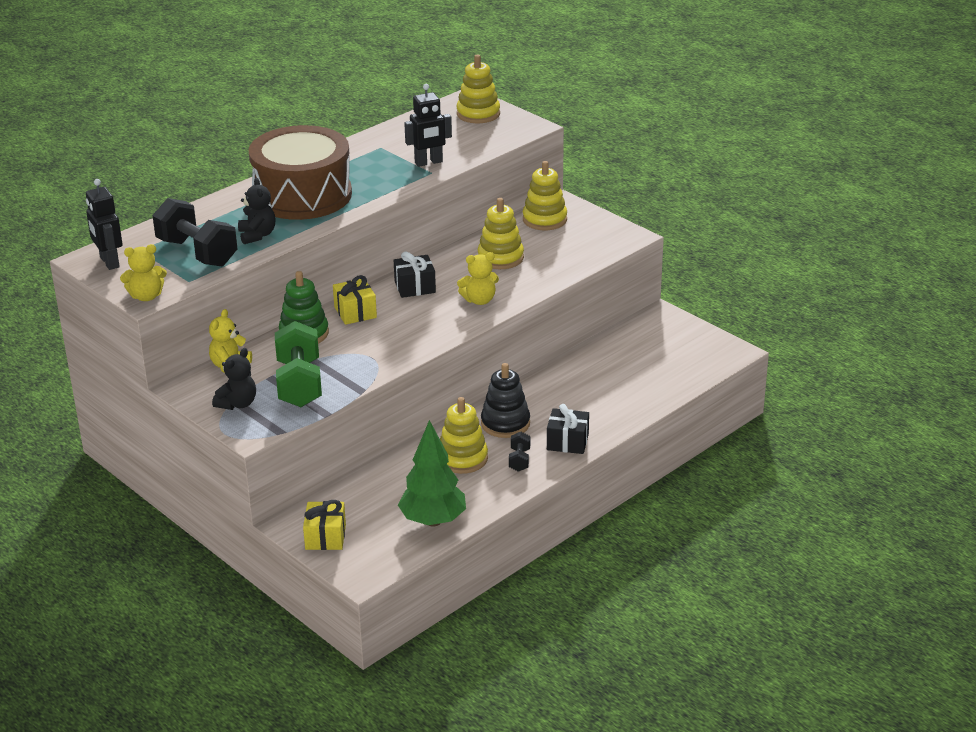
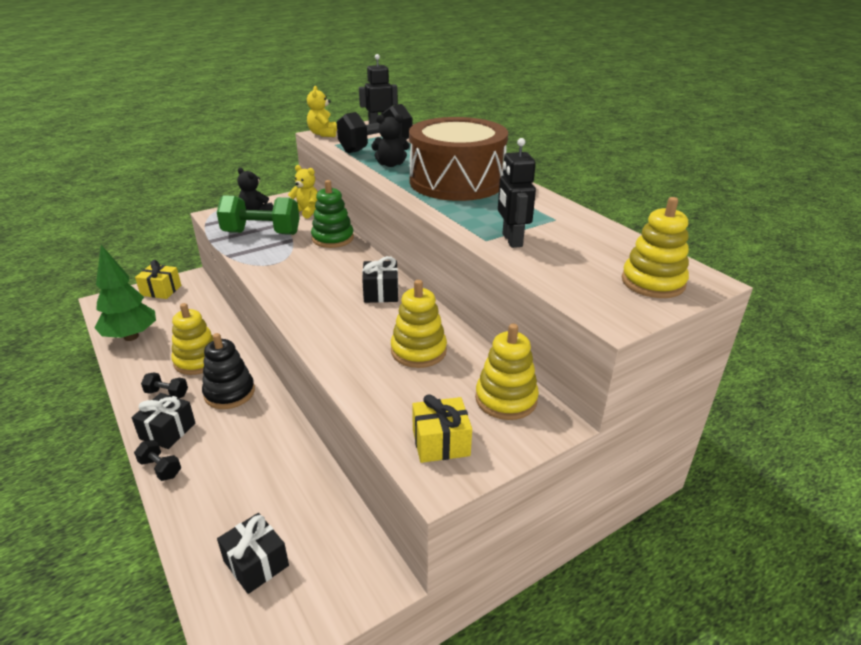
camera: 100 degrees right, 0 degrees up
yellow gift [333,275,377,325] -> yellow gift moved to [412,394,472,463]
yellow teddy bear [457,252,499,305] -> none
none -> black dumbbell [134,440,181,481]
none -> black gift [217,513,289,594]

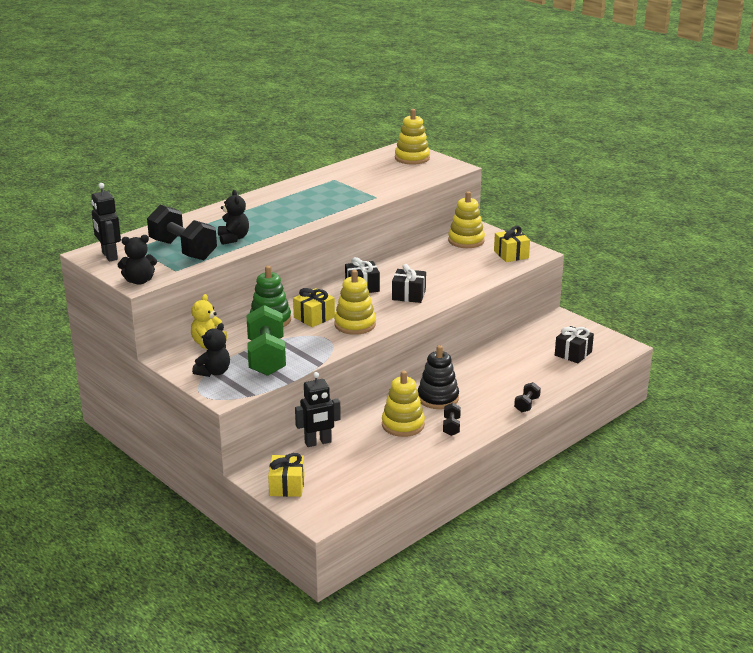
camera: 100 degrees left, 5 degrees down
green tree [95,245,156,341] -> none
black gift [132,393,195,449] -> black gift moved to [392,264,426,303]
yellow teddy bear [307,86,337,137] -> black teddy bear [118,235,157,285]
yellow stacking toy [391,280,447,368] -> yellow stacking toy moved to [334,270,376,335]
brown drum [409,117,508,201] -> none
black robot [498,138,536,248] -> black robot moved to [295,372,341,447]
none -> yellow gift [293,288,335,327]

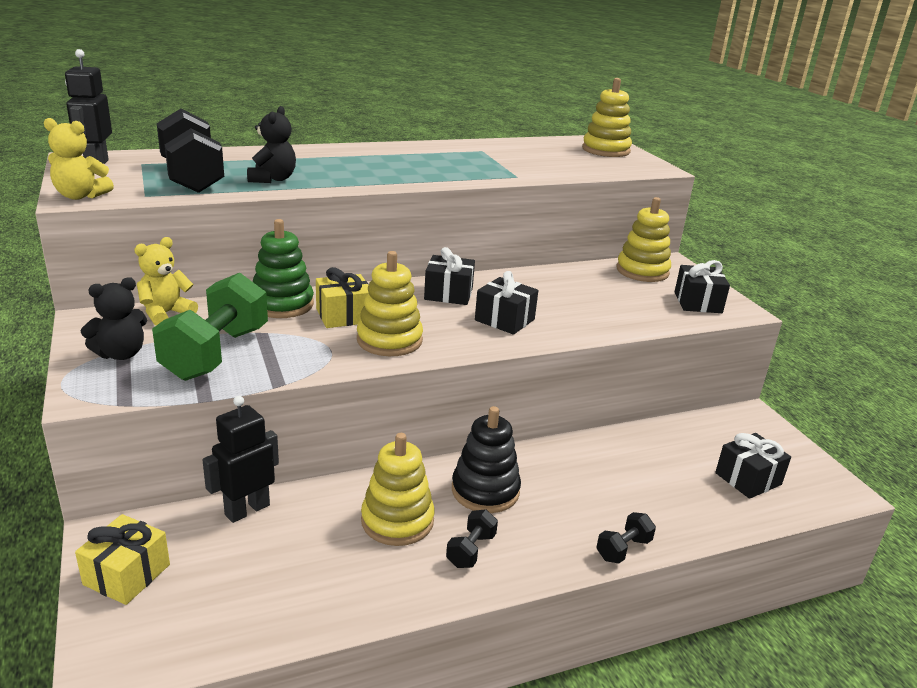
camera: 20 degrees right, 0 degrees up
black teddy bear [118,235,157,285] -> yellow teddy bear [44,118,114,200]
black robot [295,372,341,447] -> black robot turned 135 degrees clockwise [202,396,279,523]
yellow gift [494,226,530,262] -> black gift [674,260,730,313]

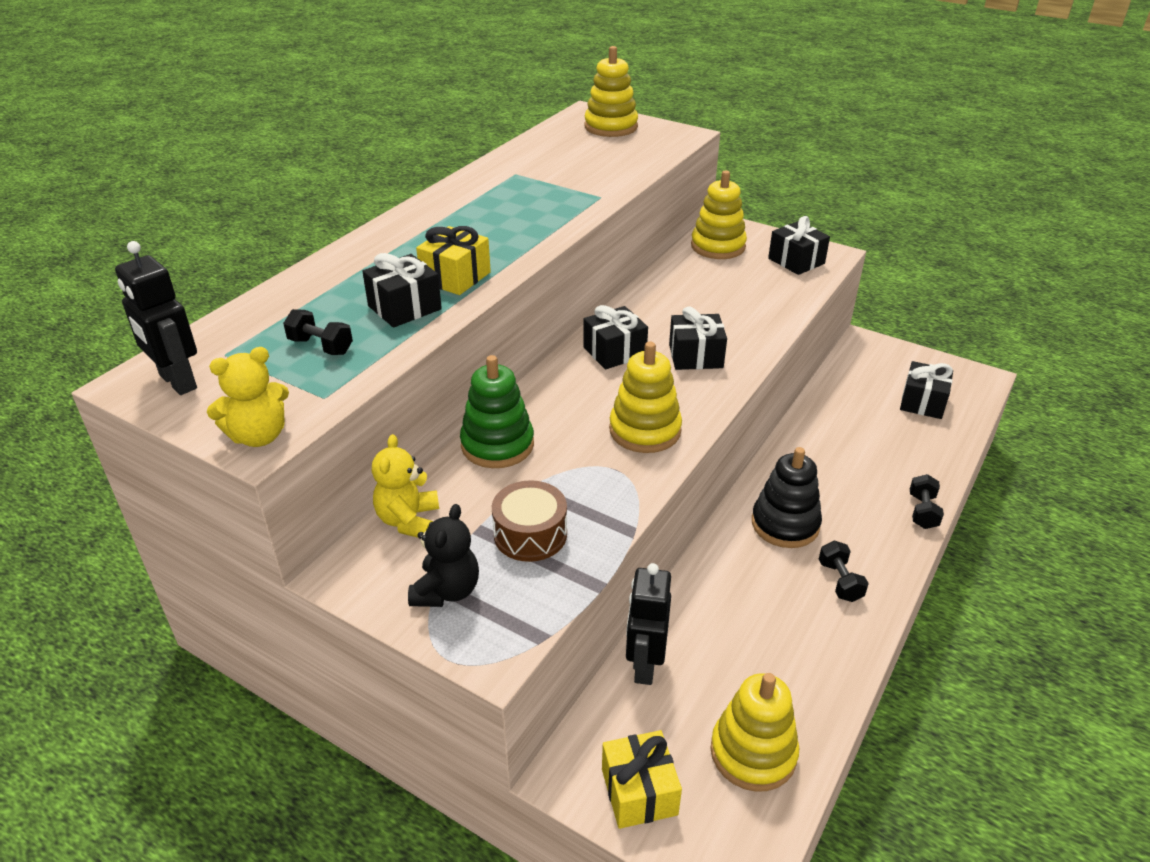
camera: 35 degrees left, 10 degrees up
green dumbbell [152,273,268,381] -> brown drum [492,480,567,562]
black dumbbell [157,109,224,193] -> black dumbbell [283,309,353,355], size x0.46
black teddy bear [247,106,296,183] -> black gift [362,253,442,328]
yellow gift [316,267,368,328] -> yellow gift moved to [416,226,491,295]
yellow stacking toy [361,433,435,546] -> yellow stacking toy moved to [710,673,799,792]

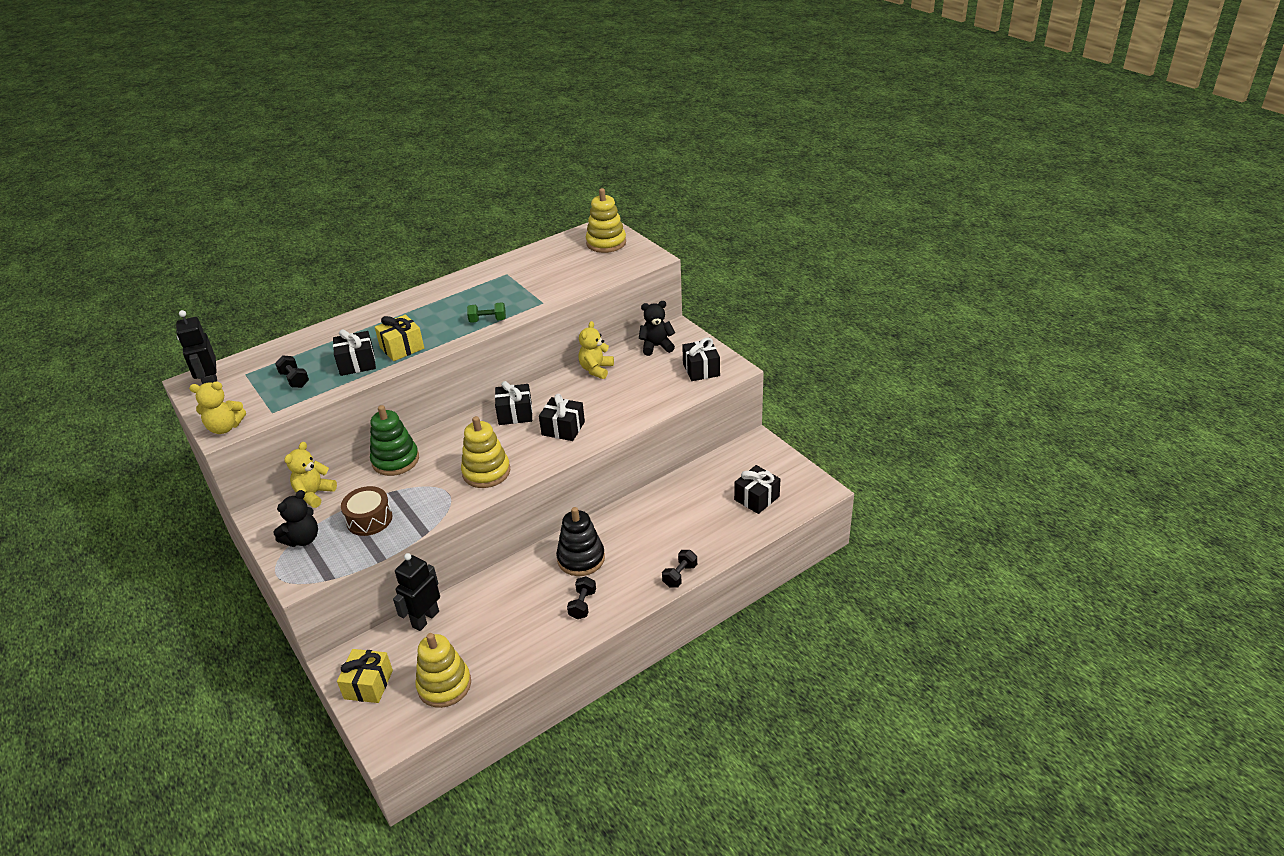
camera: 25 degrees right, 0 degrees up
yellow stacking toy [691,170,747,259] -> black teddy bear [639,301,675,356]
none -> green dumbbell [467,302,506,323]
none -> yellow teddy bear [579,321,614,379]

